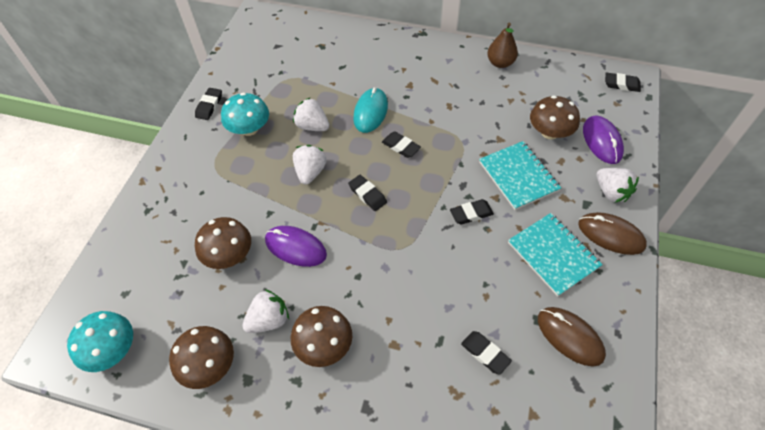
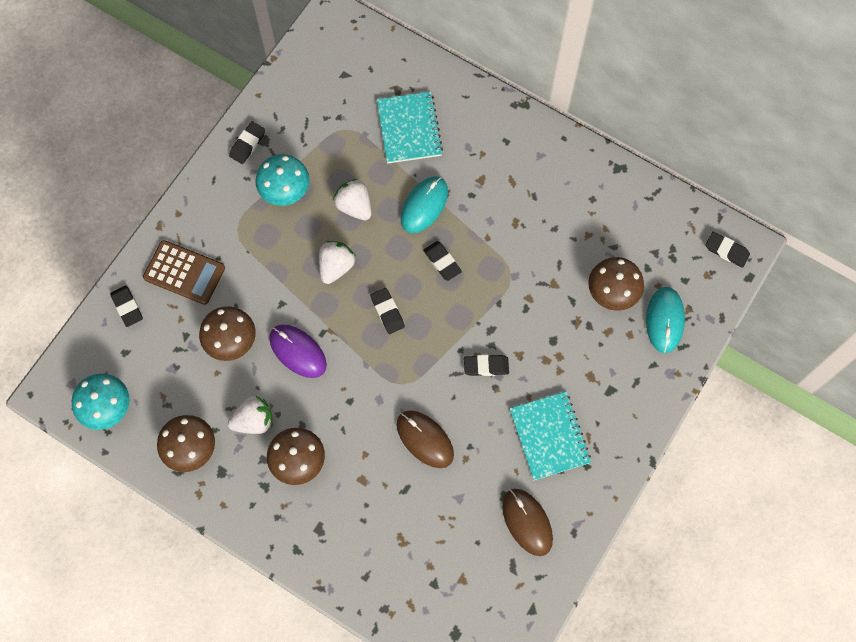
camera: 15 degrees right, 15 degrees up
black eraser [461,331,512,375] -> black eraser moved to [110,286,143,327]
turquoise notebook [479,141,561,210] -> turquoise notebook moved to [377,92,443,163]
brown pear [487,22,518,68] -> none
brown mouse [578,212,647,255] -> brown mouse moved to [397,410,454,468]
purple mouse [583,116,624,164] -> turquoise mouse [646,287,685,353]
white strawberry [597,168,639,203] -> none
none -> brown calculator [143,240,225,305]

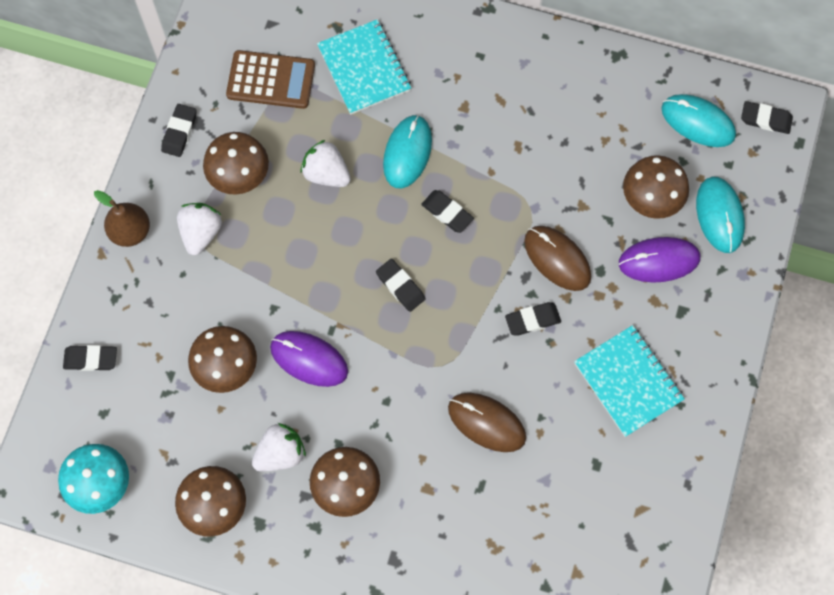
camera: 15 degrees left, 0 degrees up
black eraser [110,286,143,327] -> black eraser turned 45 degrees counterclockwise [63,345,117,371]
brown calculator [143,240,225,305] -> brown calculator moved to [226,50,315,109]
turquoise mushroom [255,154,310,206] -> brown mushroom [203,132,269,195]
white strawberry [319,241,356,284] -> white strawberry moved to [177,203,222,255]
brown mouse [502,489,553,556] -> brown mouse moved to [524,226,591,291]
none -> brown pear [94,190,150,247]
none -> purple mouse [619,237,700,283]
none -> turquoise mouse [662,94,736,147]

